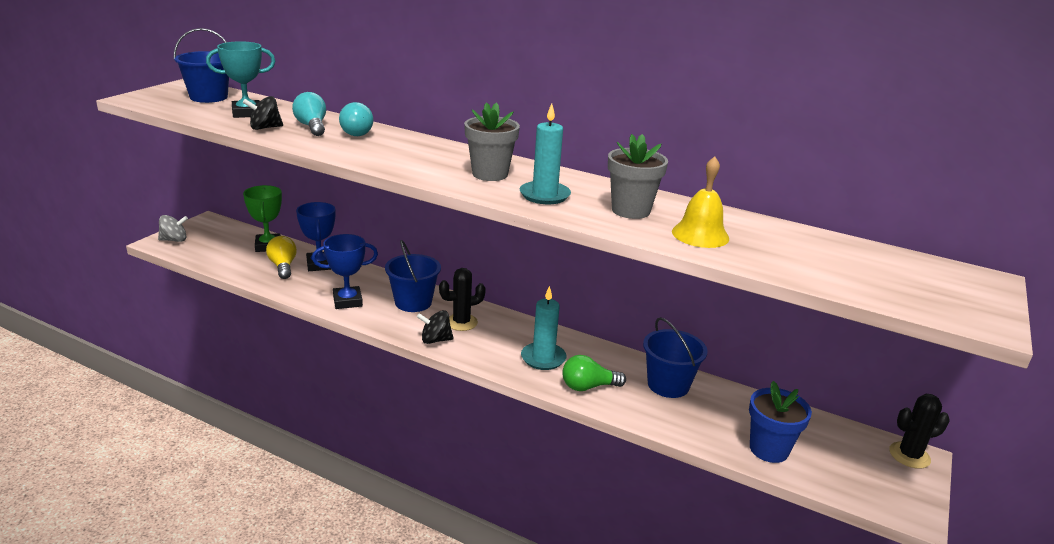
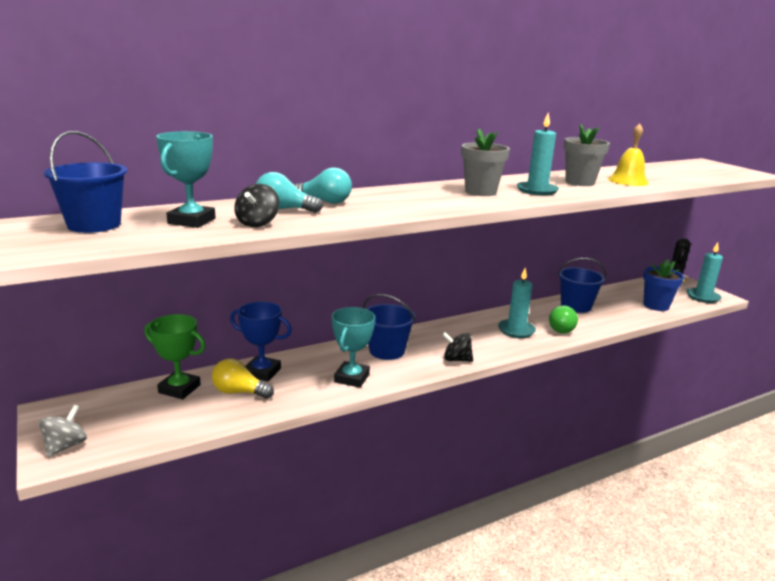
camera: 55 degrees left, 5 degrees down
blue trophy [312,234,378,309] -> turquoise trophy [332,307,375,388]
black spinning top [417,310,454,344] -> black spinning top turned 75 degrees clockwise [442,332,473,362]
black cactus [439,268,486,331] -> none
none -> turquoise candle [687,242,723,303]

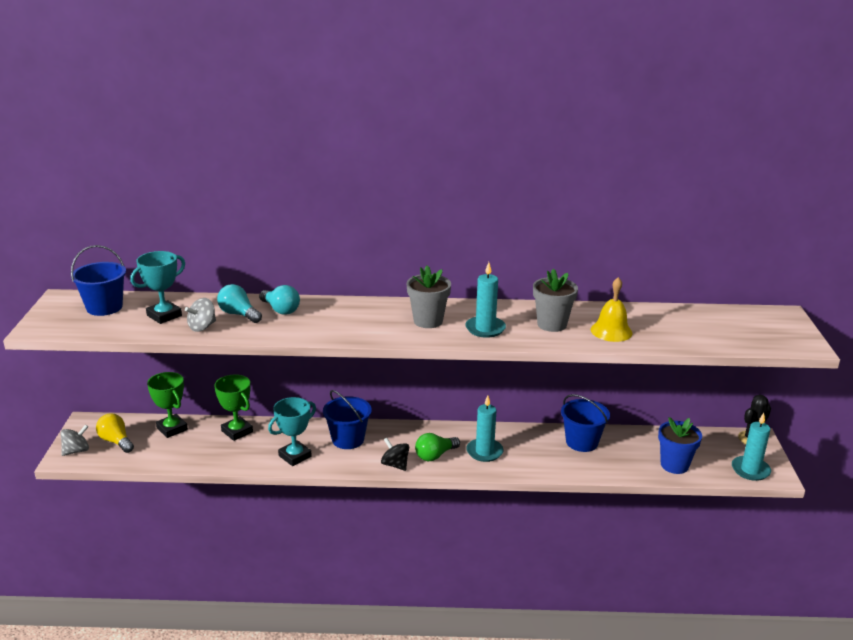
camera: 30 degrees right, 5 degrees up
yellow light bulb [212,358,274,399] -> yellow light bulb moved to [96,413,134,453]
blue trophy [230,301,292,382] -> green trophy [214,374,253,441]
black spinning top [234,184,279,227] -> grey spinning top [185,298,216,332]
green light bulb [549,305,578,334] -> green light bulb moved to [415,433,460,461]

